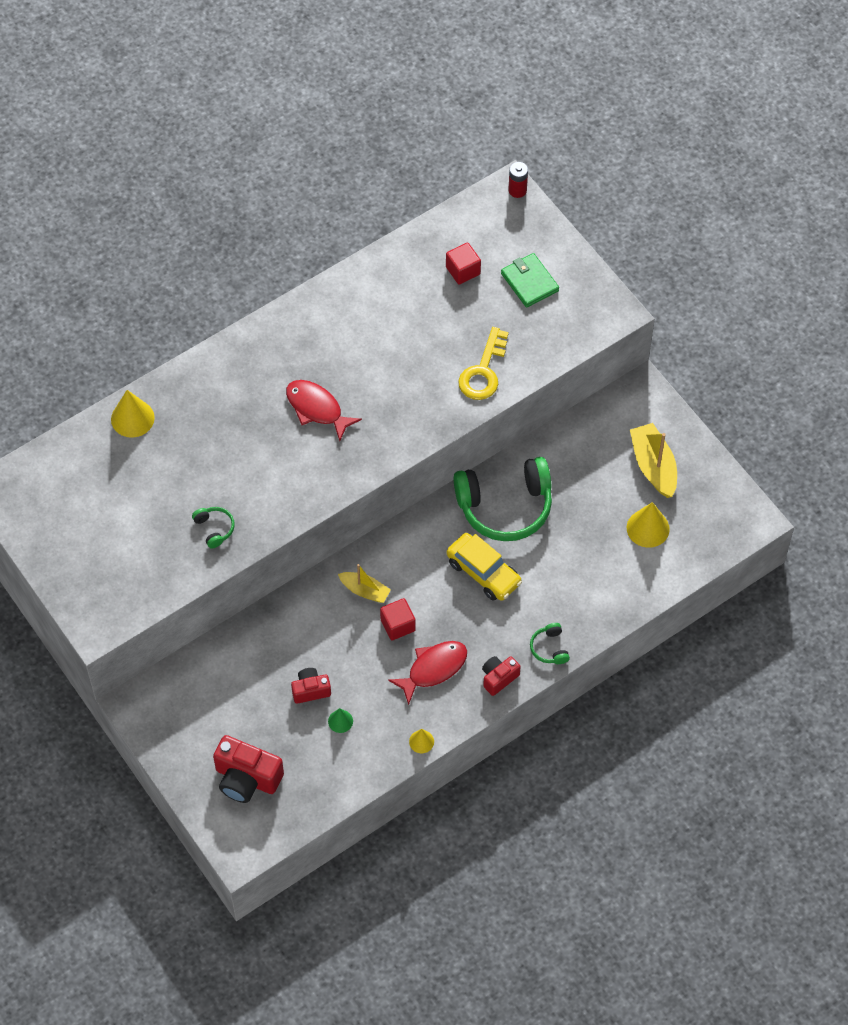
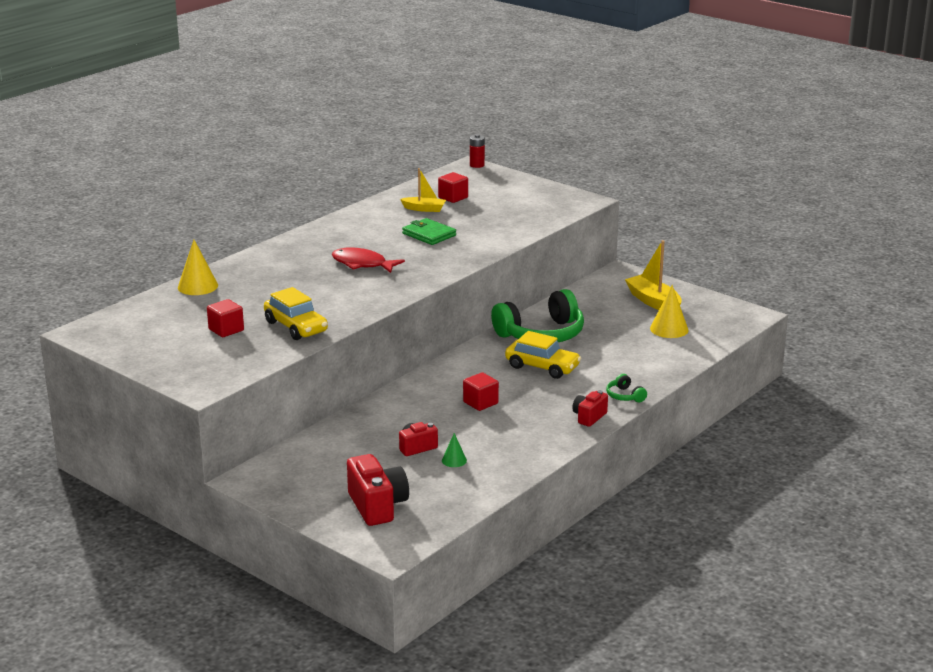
camera: 15 degrees left, 35 degrees down
green headphones [192,507,235,549] -> yellow car [264,287,328,340]
red camera [213,735,284,803] -> red camera turned 120 degrees counterclockwise [347,454,409,526]
yellow boat [338,564,391,603] -> yellow boat moved to [400,168,446,212]
red fish [388,641,467,705] -> none
yellow cone [409,729,434,753] -> none
yellow key [458,327,509,400] -> none
green wallet [501,253,559,308] -> green wallet moved to [402,218,456,245]
none -> red cube [207,299,244,337]

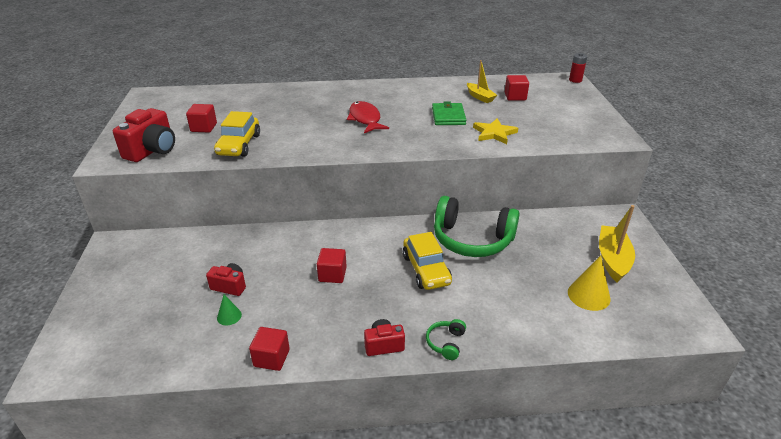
camera: 45 degrees right, 10 degrees up
yellow cone [178,240,218,295] -> none
red camera [347,454,409,526] -> red camera moved to [113,108,175,162]
none -> red cube [249,327,290,371]
none -> yellow star [473,119,518,144]

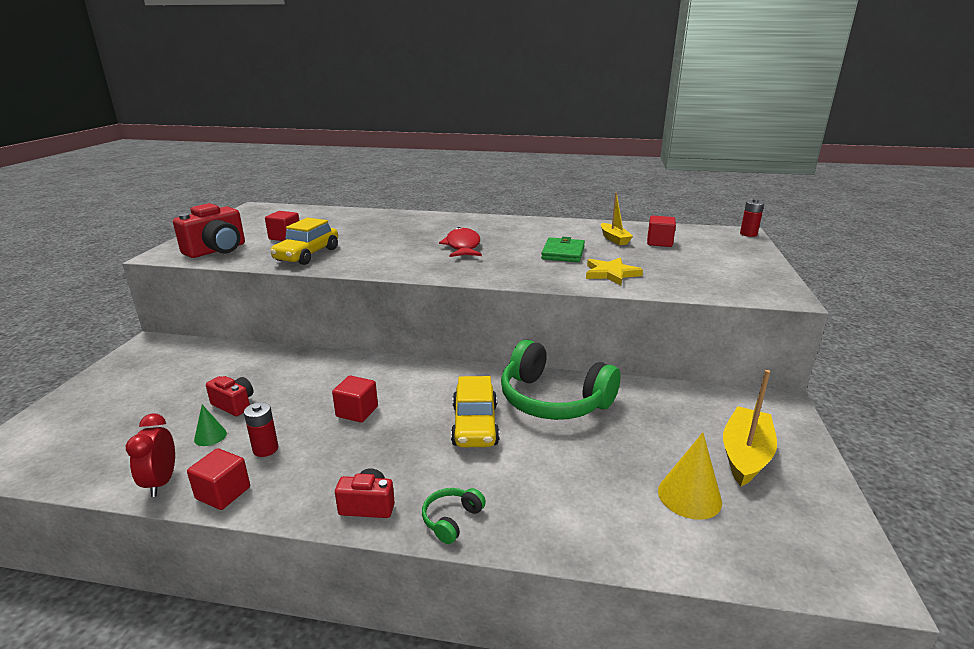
camera: 15 degrees right, 10 degrees down
none -> red clock [126,413,175,497]
none -> red battery [244,402,278,457]

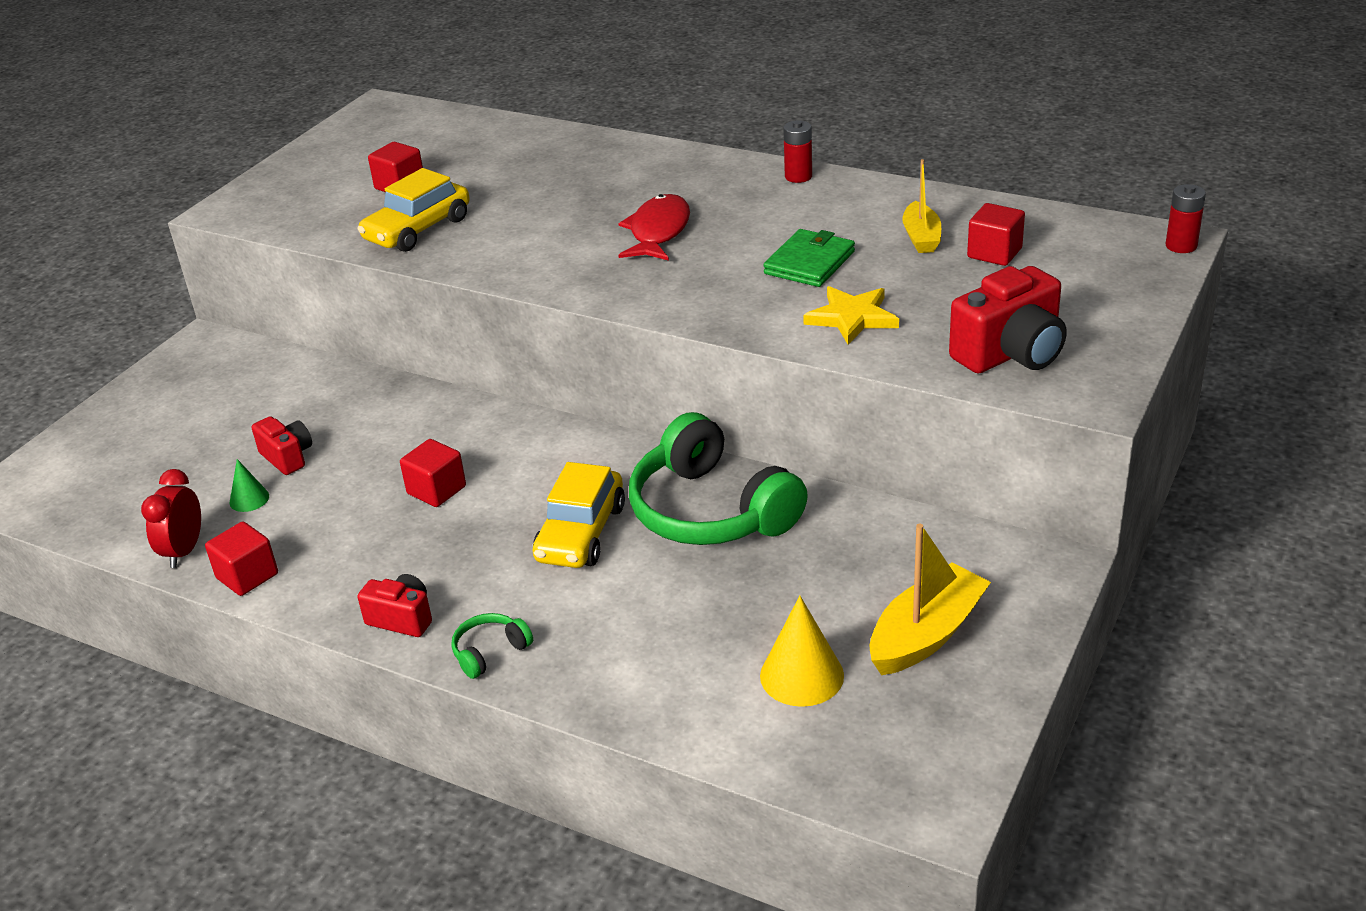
camera: 20 degrees right, 10 degrees up
red camera [173,203,245,258] -> red camera moved to [949,266,1067,373]
red battery [244,402,278,457] -> red battery moved to [783,120,812,183]

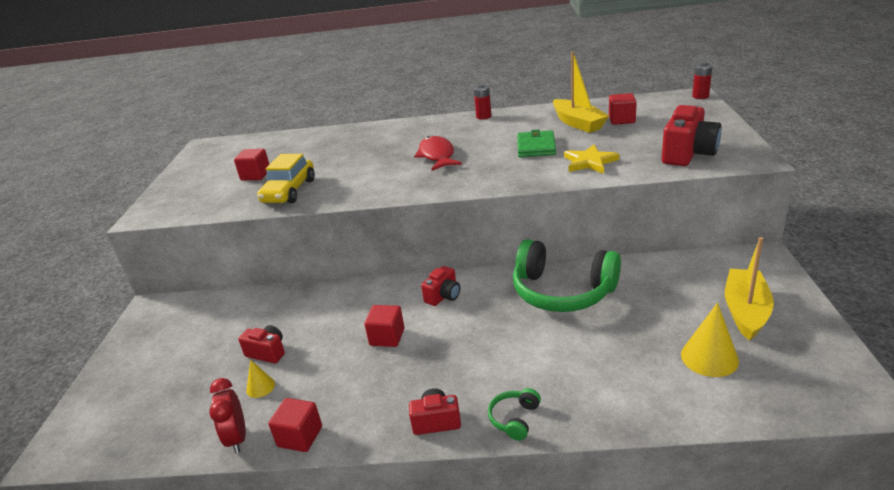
camera: 25 degrees left, 5 degrees down
green cone [230,459,269,512] -> yellow cone [246,360,275,398]
yellow car [533,462,625,568] -> none
yellow boat [903,159,941,253] -> yellow boat [553,52,609,133], size x1.57
none -> red camera [421,266,461,306]

